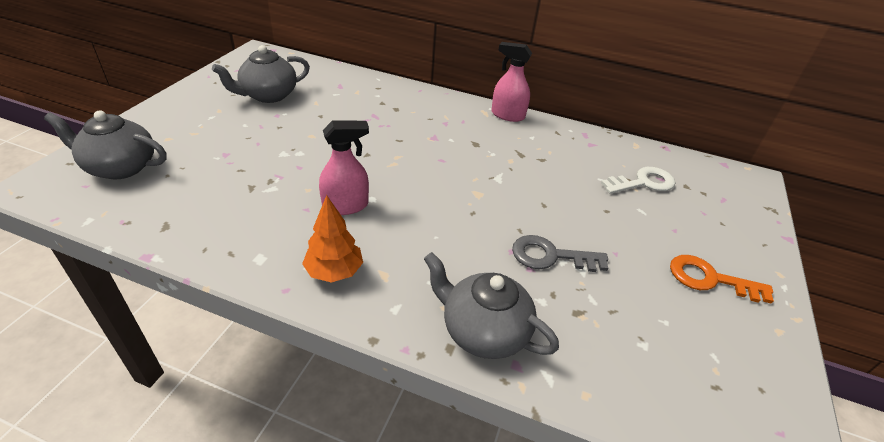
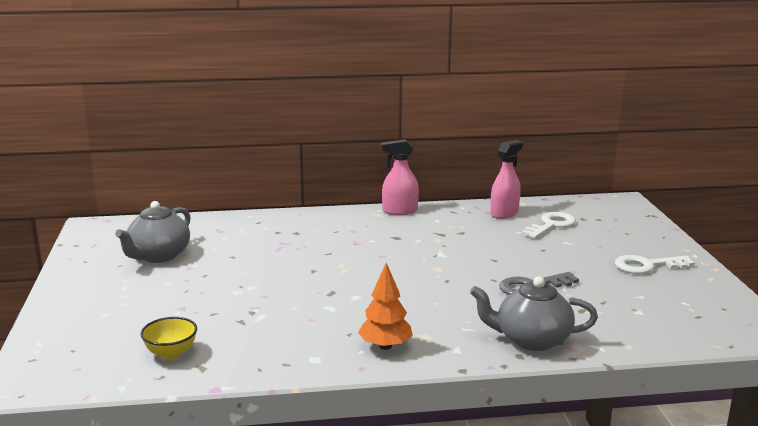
camera: 25 degrees left, 20 degrees down
grey teapot [44,110,167,179] -> none
pink spray bottle [319,121,369,215] -> pink spray bottle moved to [490,140,523,219]
orange key [670,255,774,304] -> white key [615,255,695,274]
none -> yellow bowl [140,317,197,359]

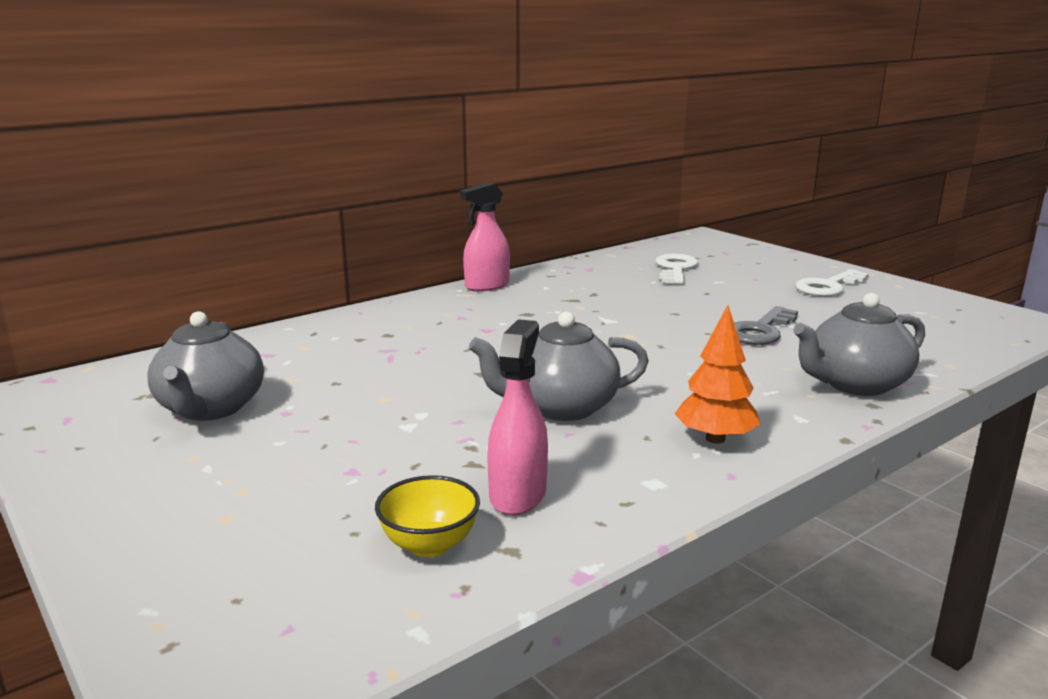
camera: 30 degrees left, 0 degrees up
pink spray bottle [490,140,523,219] -> pink spray bottle moved to [487,319,548,515]
none -> grey teapot [469,312,649,421]

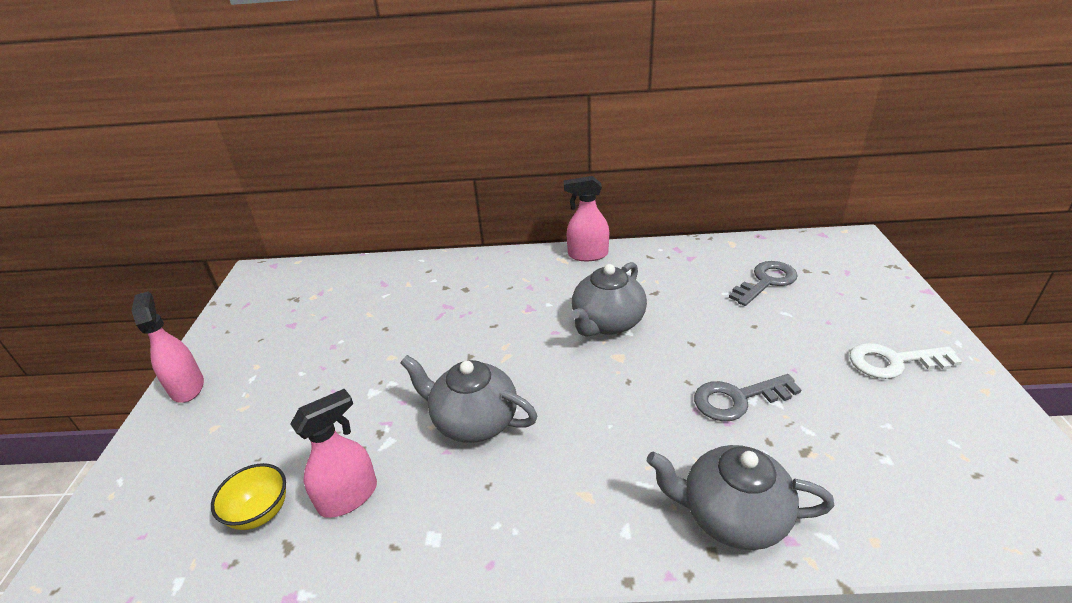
camera: 40 degrees right, 15 degrees up
grey teapot [147,311,264,421] -> grey teapot moved to [571,262,647,337]
white key [655,254,698,284] -> grey key [729,261,798,306]
orange tree [675,305,761,444] -> none
none -> pink spray bottle [132,292,204,403]

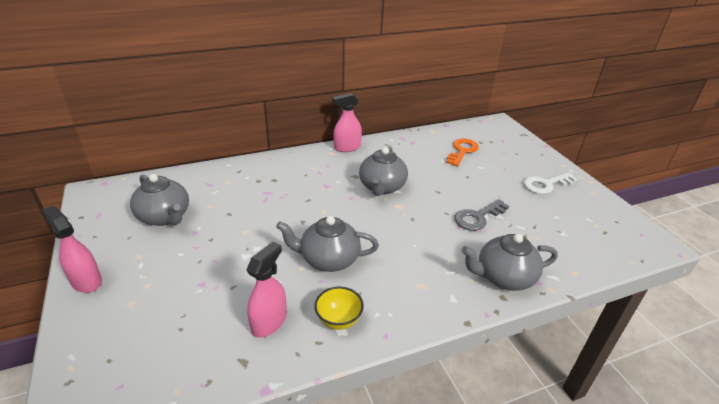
camera: 25 degrees left, 0 degrees up
yellow bowl [211,463,286,530] -> yellow bowl moved to [314,287,364,330]
grey key [729,261,798,306] -> orange key [446,139,479,166]
none -> grey teapot [130,174,189,226]

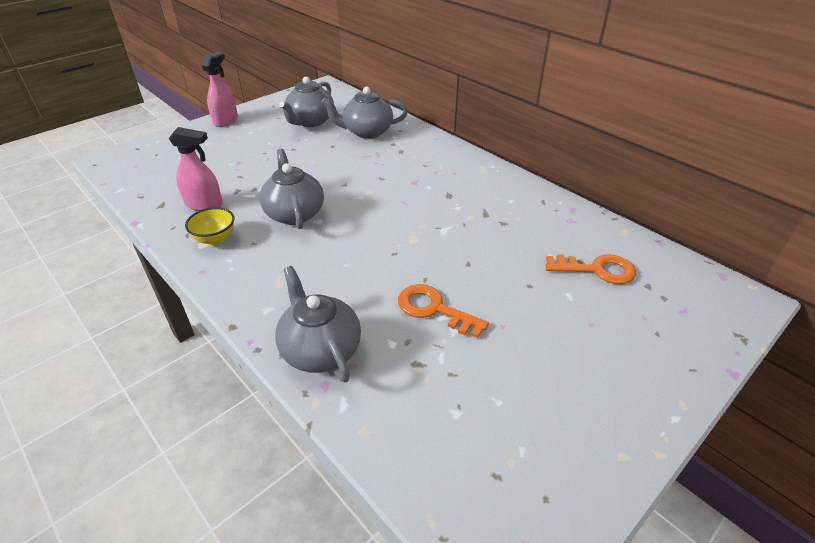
camera: 70 degrees right, 5 degrees up
pink spray bottle [332,93,362,152] -> none
grey teapot [359,146,408,196] -> grey teapot moved to [321,87,408,139]
grey key [455,199,509,231] -> orange key [398,284,489,338]
white key [524,173,578,194] -> none

